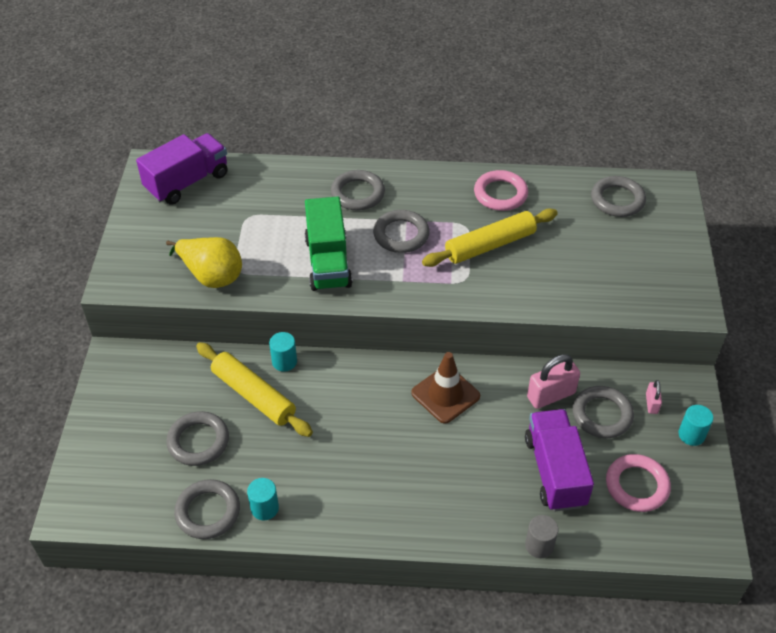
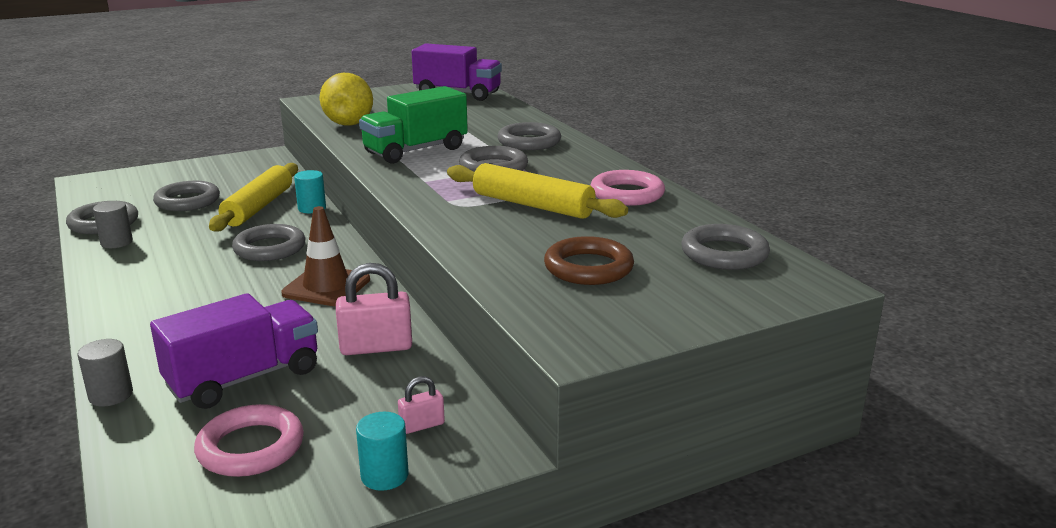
camera: 60 degrees right, 25 degrees down
turquoise cylinder [247,478,279,520] -> grey cylinder [93,201,133,248]
pink padlock [527,354,580,409] -> pink padlock turned 45 degrees counterclockwise [336,263,412,355]
grey ring [573,386,634,438] -> grey ring moved to [232,224,306,261]
none -> brown ring [544,236,634,285]

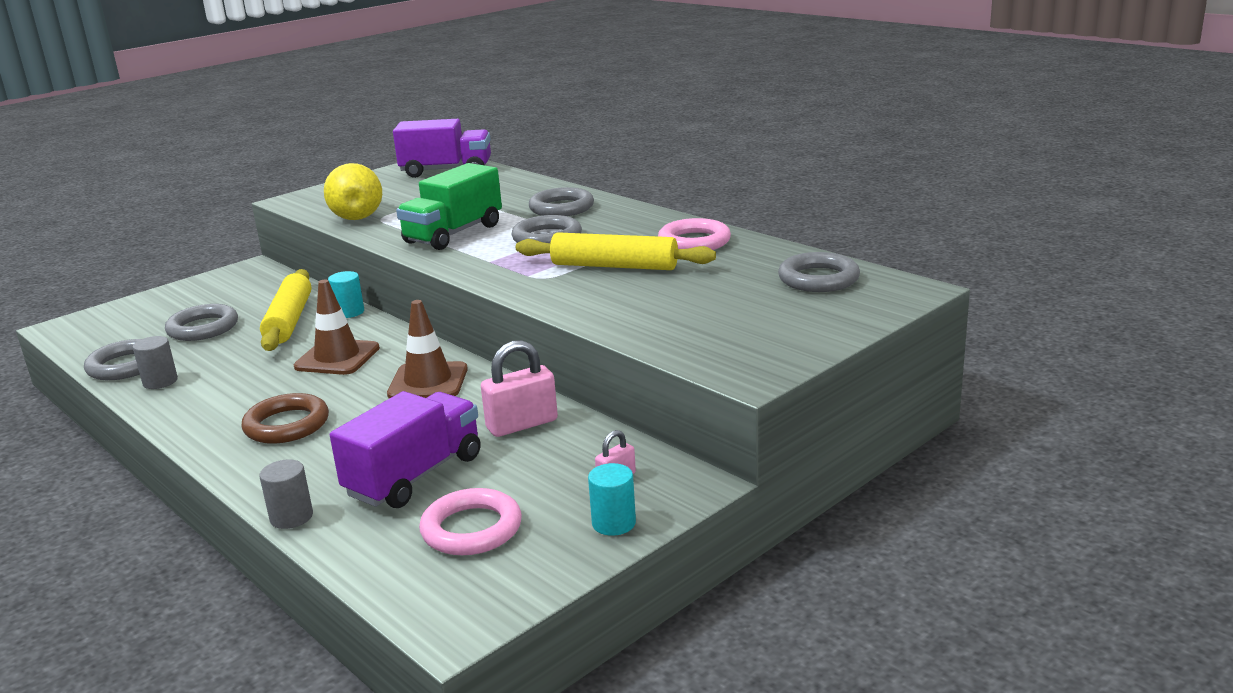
camera: 15 degrees left, 0 degrees up
grey ring [232,224,306,261] -> brown traffic cone [294,280,380,375]
brown ring [544,236,634,285] -> brown ring moved to [241,393,329,444]

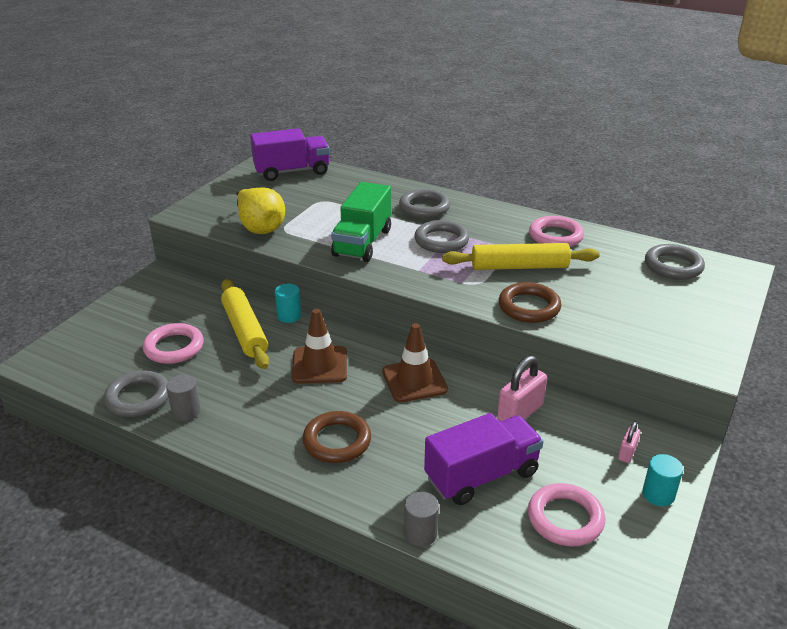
camera: 20 degrees left, 10 degrees up
grey ring [165,304,238,341] -> pink ring [143,323,204,364]
purple truck [330,391,481,508] -> purple truck turned 45 degrees clockwise [424,413,543,505]
none -> brown ring [499,282,561,323]

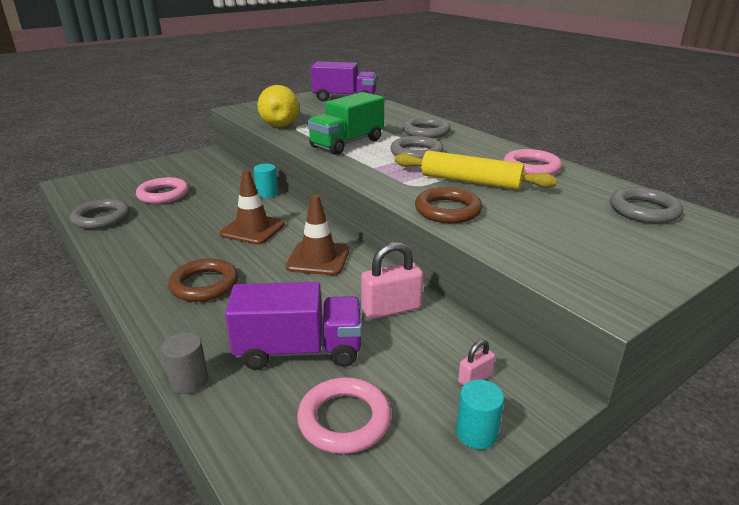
camera: 25 degrees right, 5 degrees down
grey cylinder [166,374,201,421] -> none
yellow rolling pin [221,279,269,369] -> none

